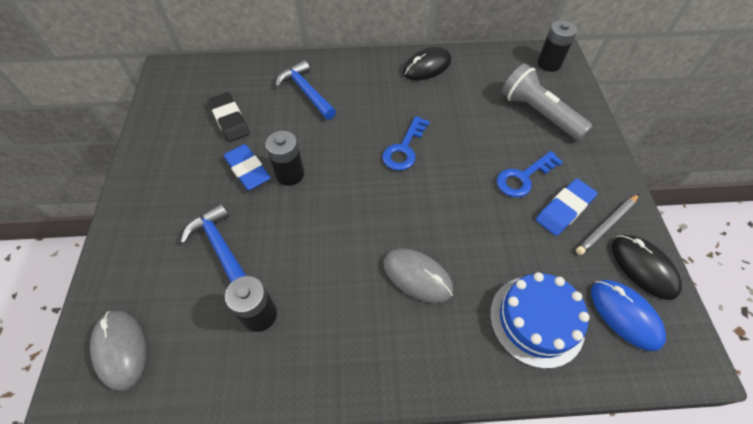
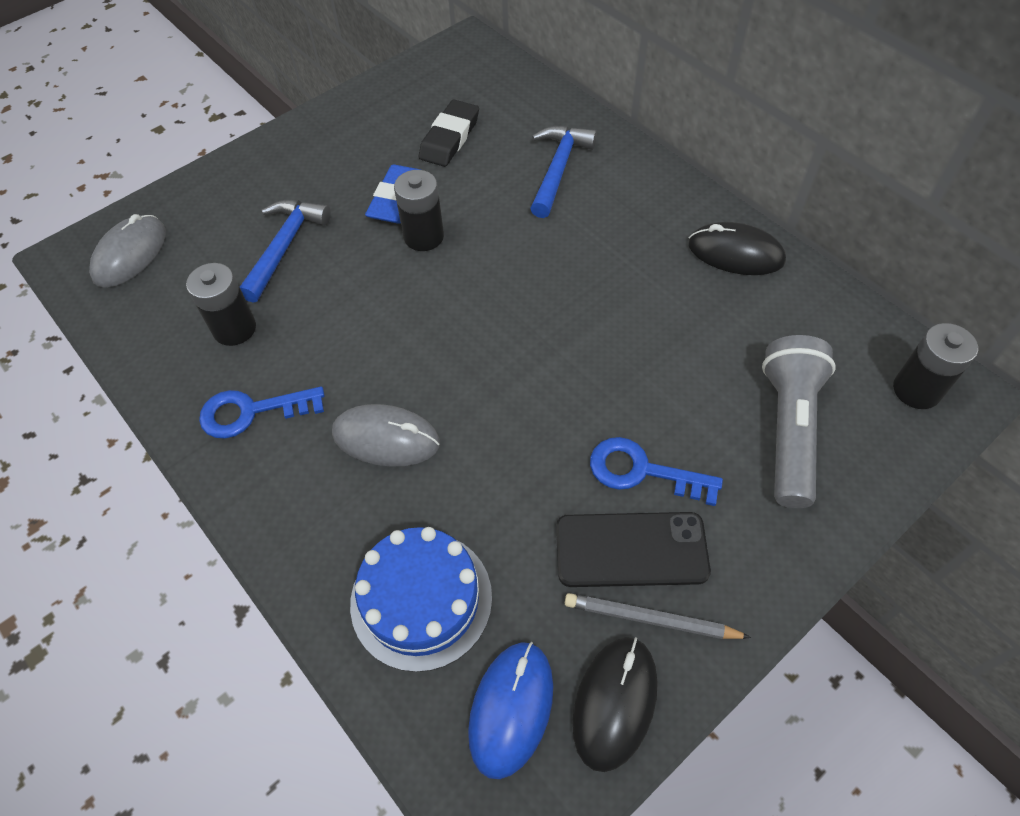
camera: 55 degrees right, 0 degrees up
blue key [382,116,430,171] -> blue key moved to [199,386,325,439]
grey mouse [384,249,453,303] -> grey mouse turned 75 degrees counterclockwise [332,404,440,467]
blue eraser [536,179,598,236] -> black phone [556,512,711,587]

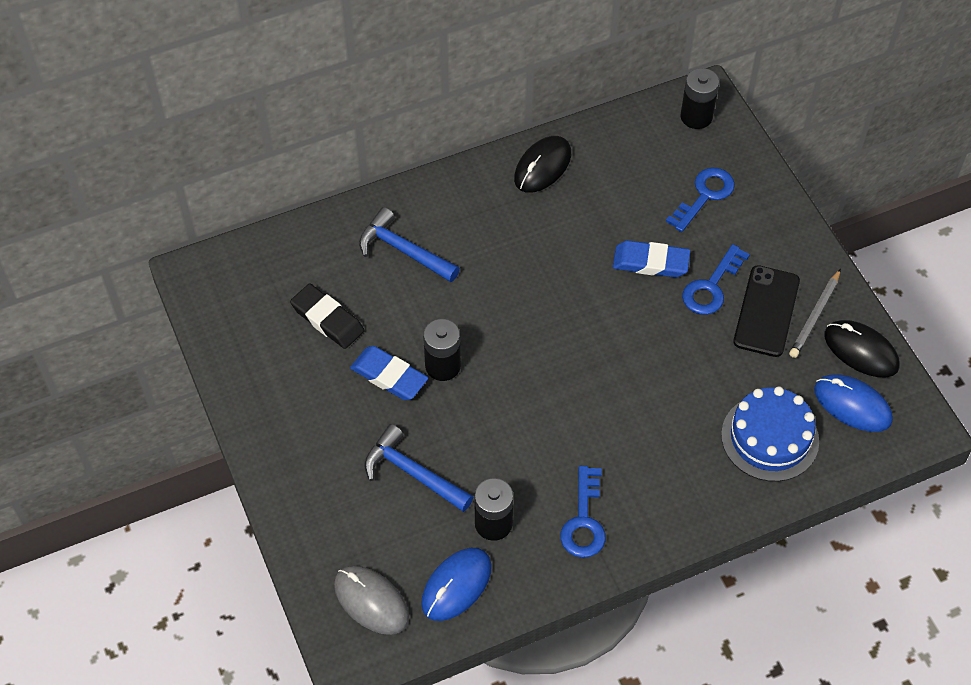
camera: 75 degrees left, 0 degrees up
grey mouse [332,404,440,467] -> none
grey flashlight [762,335,836,508] -> blue key [666,168,735,232]
none -> blue mouse [421,548,492,621]
none -> blue eraser [613,240,690,277]

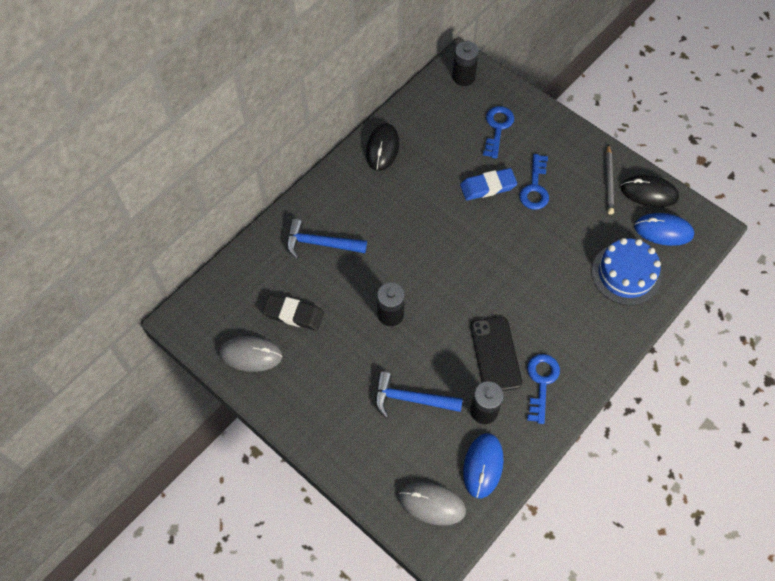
camera: 25 degrees left, 5 degrees up
blue eraser [350,346,428,400] -> none
blue key [560,466,606,558] -> blue key turned 150 degrees counterclockwise [527,354,560,424]
black phone [733,265,800,357] -> black phone moved to [470,317,522,391]
none -> grey mouse [220,336,282,372]

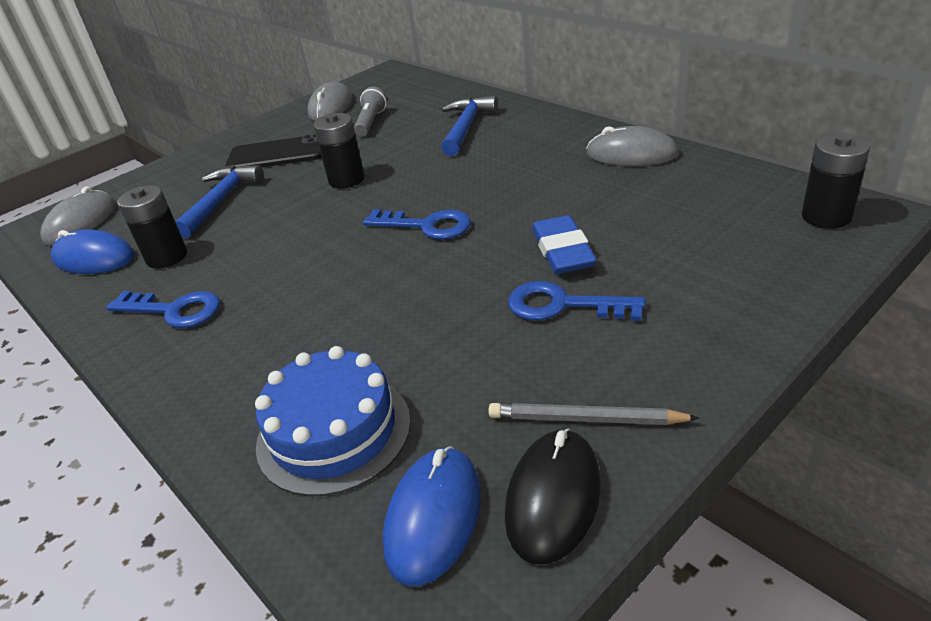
camera: 100 degrees right, 25 degrees down
black eraser [262,294,324,331] -> grey flashlight [354,87,387,136]
black mouse [366,124,399,171] -> grey mouse [586,126,678,166]
black phone [470,317,522,391] -> black phone moved to [225,134,321,167]
blue key [483,106,514,159] -> blue key moved to [363,209,471,239]

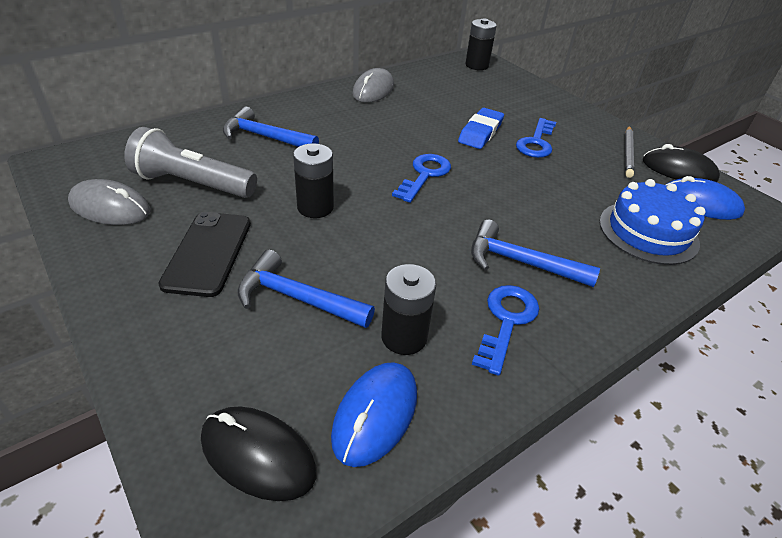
camera: 90 degrees left, 5 degrees up
grey mouse [40,186,116,246] -> black mouse [201,406,317,501]
grey flashlight [354,87,387,136] -> grey flashlight [124,127,257,198], size x1.71
blue eraser [532,215,597,274] -> blue eraser turned 60 degrees counterclockwise [458,108,504,149]
none -> blue hammer [471,220,600,287]

